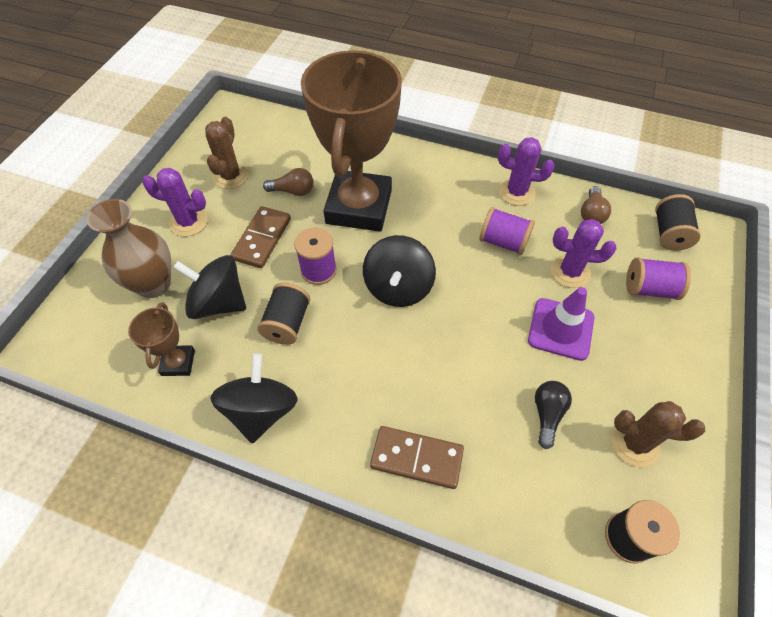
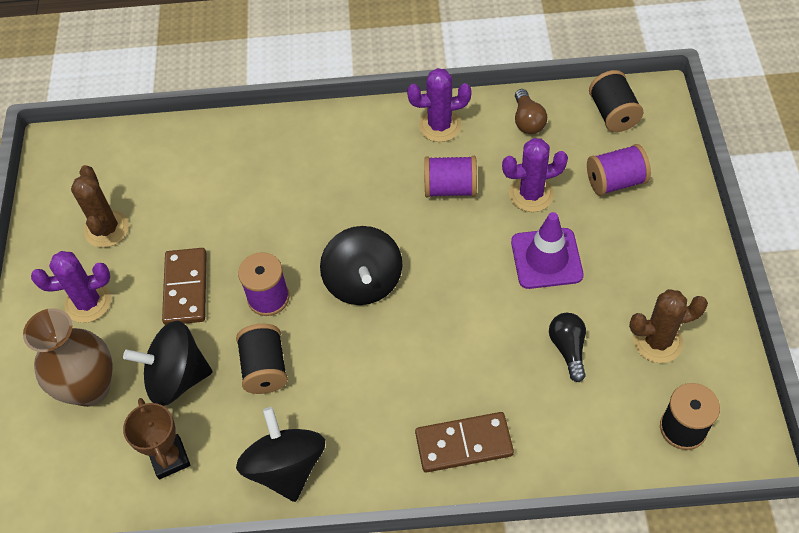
camera: 20 degrees left, 0 degrees up
brown light bulb [263,168,313,196] -> none
brown trophy [301,50,402,232] -> none

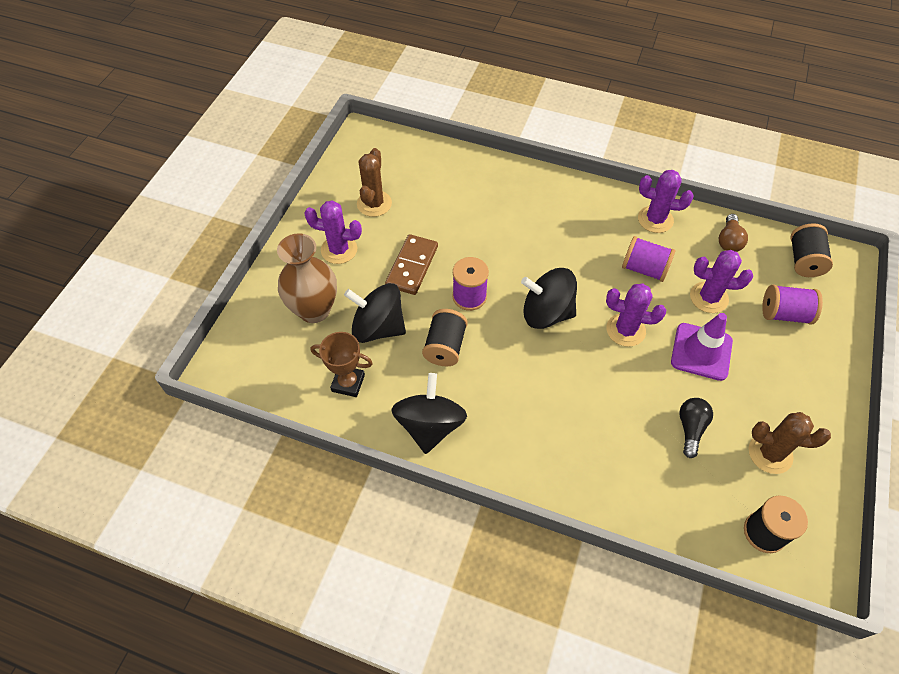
camera: 20 degrees right, 0 degrees up
brown trophy [123,398,190,479] -> brown trophy turned 75 degrees counterclockwise [311,332,373,397]
black spinning top [320,226,403,305] -> black spinning top turned 90 degrees clockwise [521,268,577,329]
brown domino [415,412,514,473] -> none
none -> purple cactus [606,283,666,347]

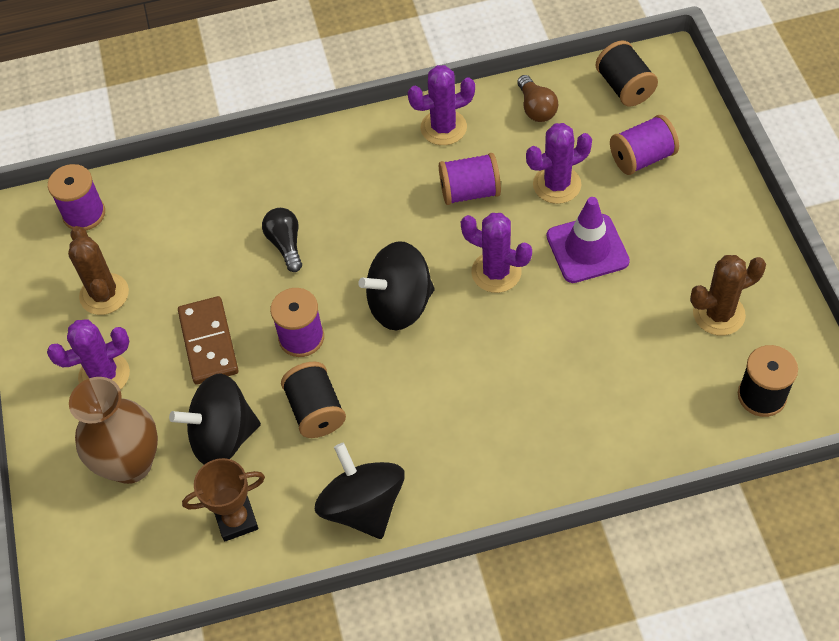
camera: 30 degrees left, 0 degrees up
purple cactus [606,283,666,347] -> purple cactus turned 45 degrees clockwise [461,213,532,293]
black light bulb [679,398,713,458] -> black light bulb moved to [262,208,302,272]
none -> purple spool [48,164,105,231]

